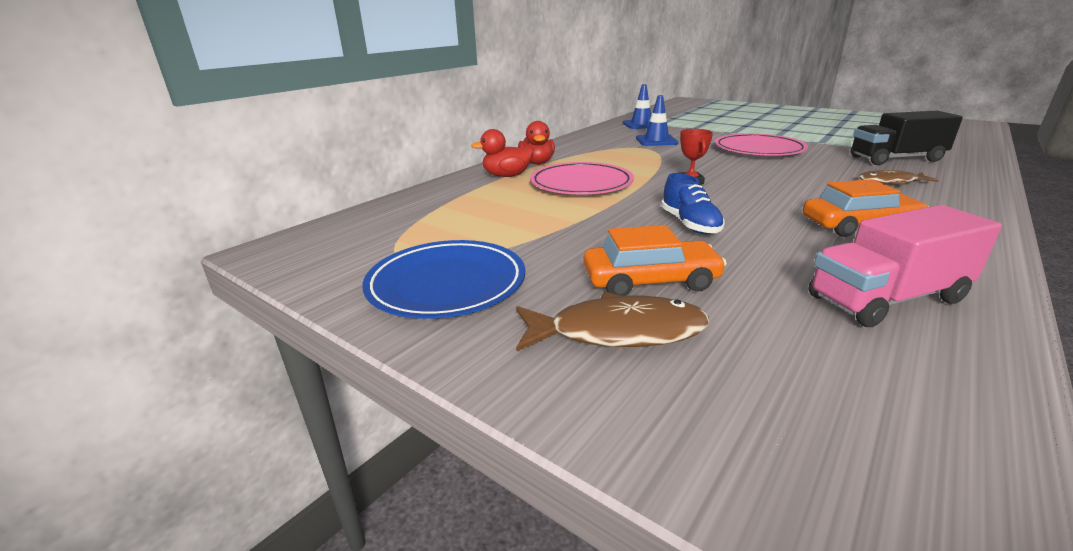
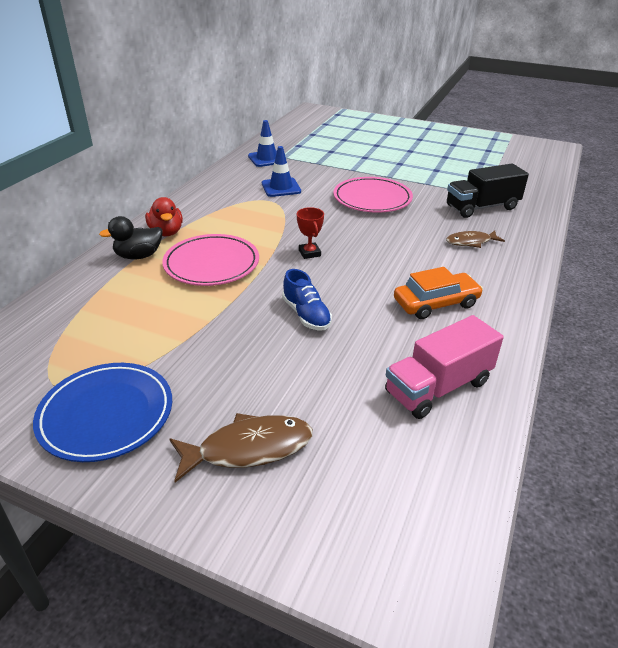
camera: 15 degrees left, 10 degrees up
red duck [471,129,534,177] -> black duck [99,216,162,259]
orange car [583,225,727,296] -> none

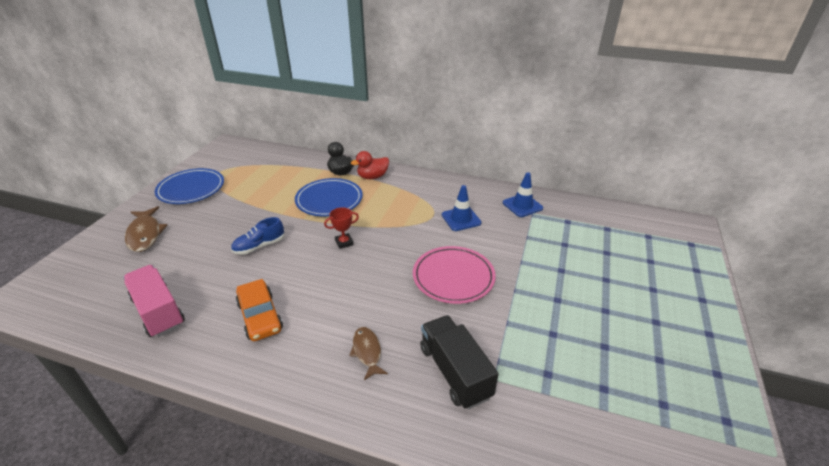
camera: 85 degrees right, 0 degrees up
pink plate [162,234,259,286] -> blue plate [295,178,363,216]

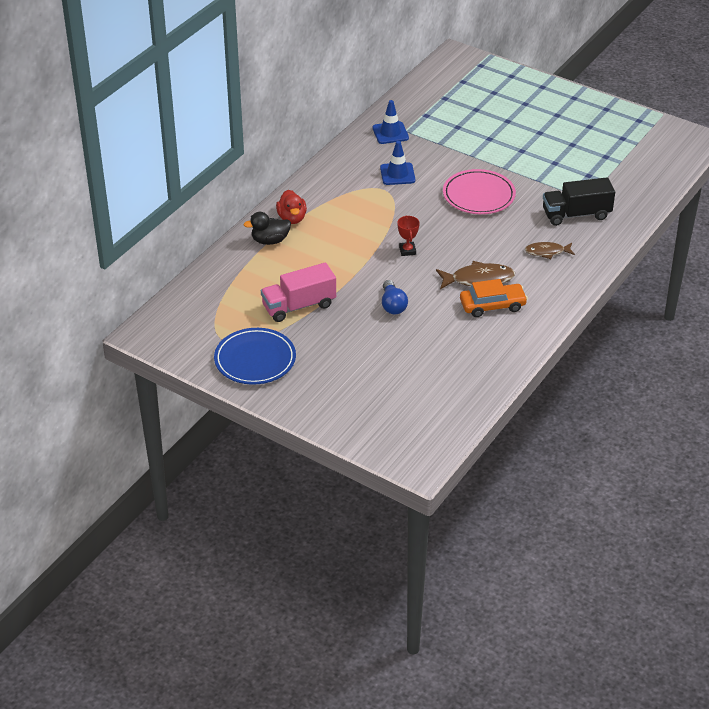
camera: 75 degrees left, 5 degrees up
pink truck [123,265,185,337] -> pink truck moved to [261,262,336,322]
brown fish [125,206,167,252] -> brown fish moved to [436,261,515,289]
blue shoe [231,217,285,254] -> blue light bulb [382,280,408,314]
blue plate [295,178,363,216] -> none

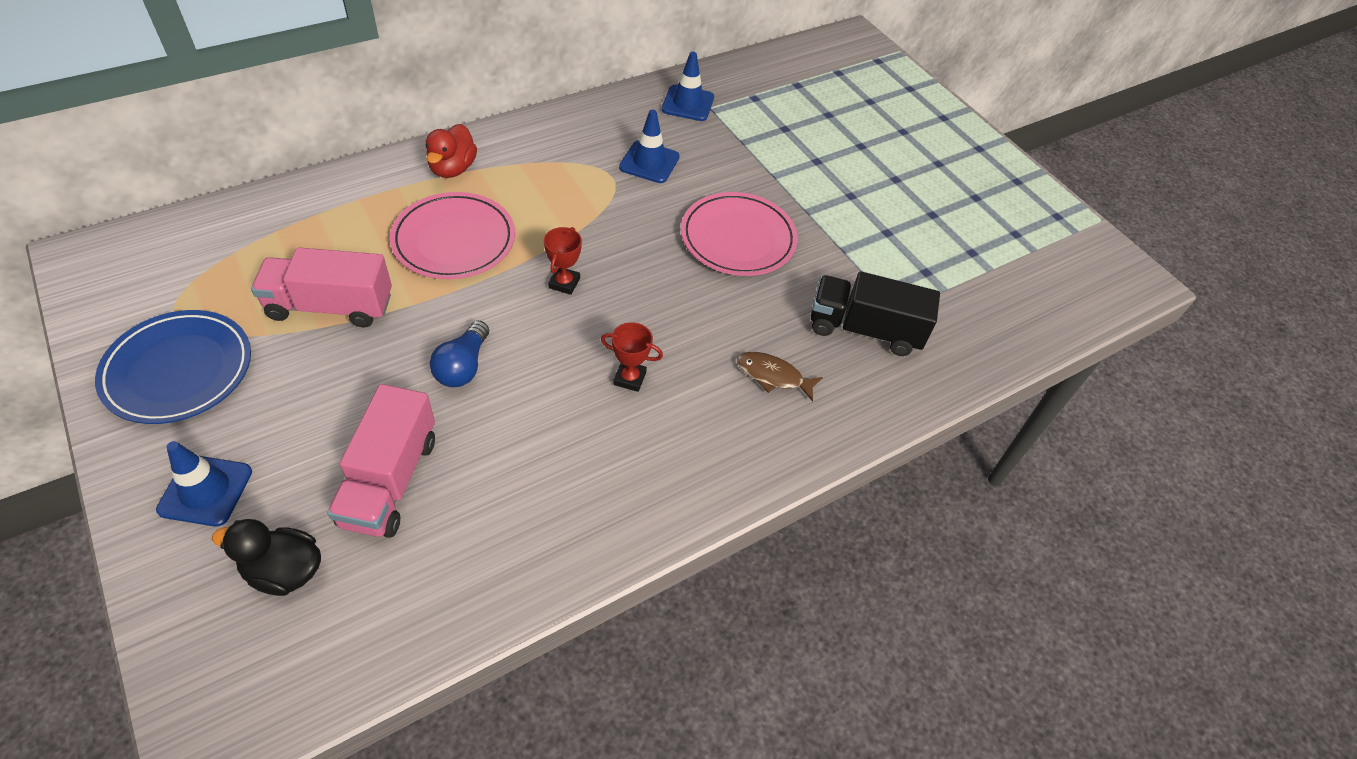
camera: 20 degrees right, 10 degrees up
black duck [244,212,291,245] -> black duck moved to [212,519,321,596]
brown fish [436,261,515,289] -> red trophy [601,322,663,392]
orange car [460,279,528,317] -> none
none -> blue traffic cone [156,441,252,526]
none -> pink truck [327,384,435,538]
none -> pink plate [390,192,515,279]

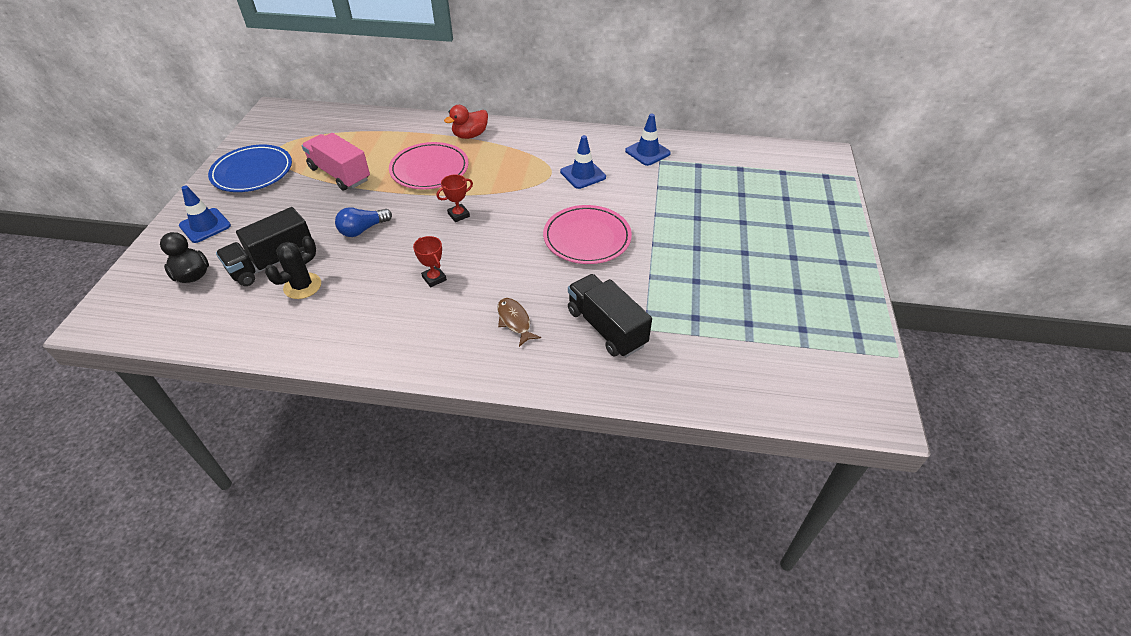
camera: 45 degrees right, 5 degrees down
pink truck [327,384,435,538] -> black truck [216,207,312,286]
none -> black cactus [265,236,321,299]

